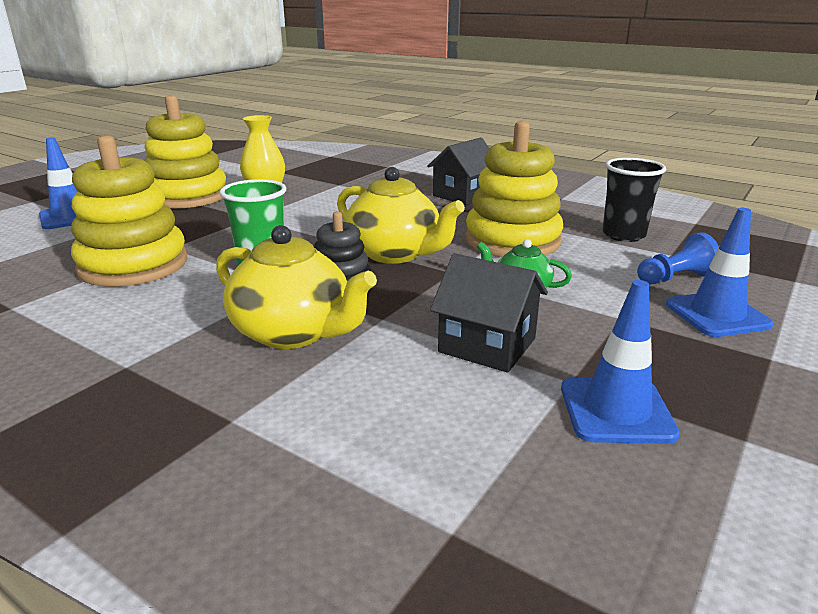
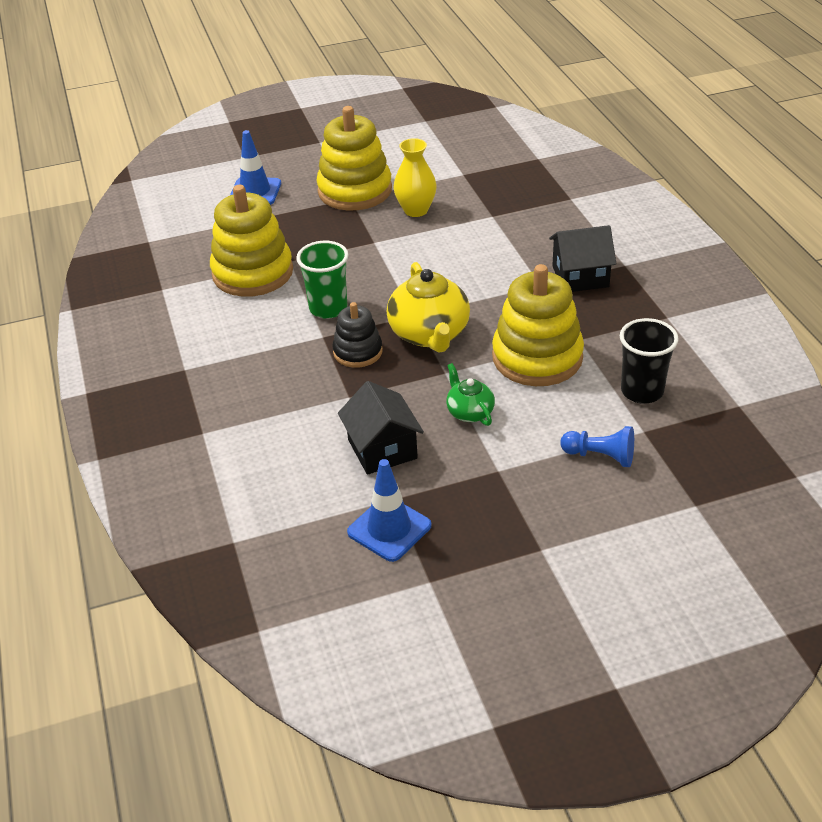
camera: 40 degrees right, 15 degrees up
yellow teapot [216,225,377,349] -> none
blue traffic cone [666,208,773,337] -> none

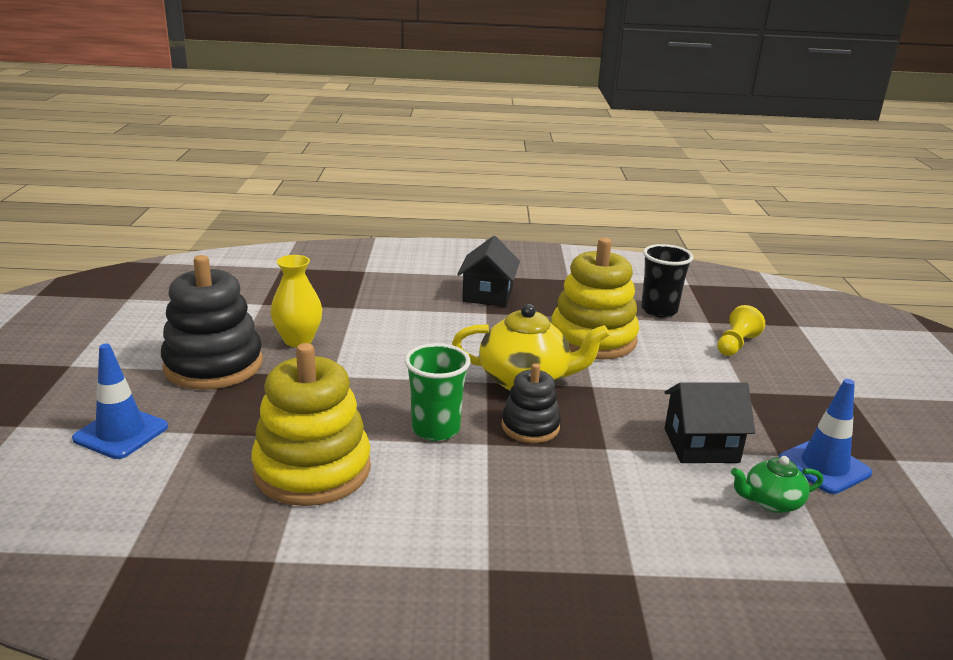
camera: 75 degrees left, 15 degrees down
yellow stacking toy [316,106,392,210] -> black stacking toy [161,255,263,390]
green teapot [446,363,495,426] -> green teapot moved to [731,456,823,513]
blue pawn [560,426,634,467] -> yellow pawn [717,305,765,356]

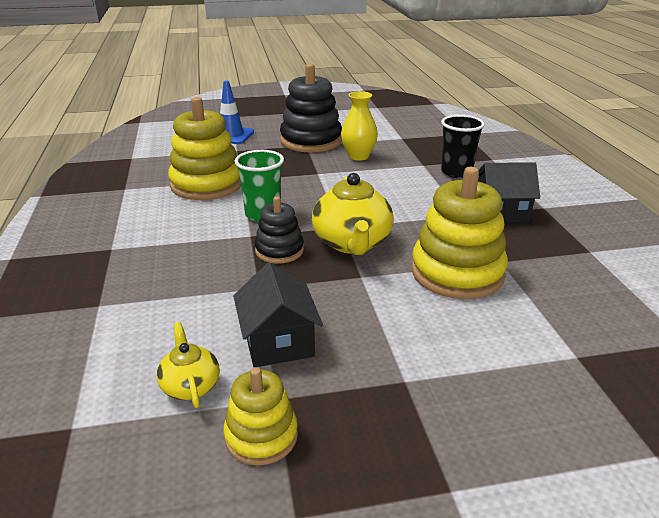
camera: 80 degrees right, 5 degrees up
black cup [641,244,694,318] -> black cup moved to [441,115,485,178]
yellow pawn [717,305,765,356] -> none
green teapot [731,456,823,513] -> yellow teapot [157,322,220,408]
blue traffic cone [779,379,872,494] -> yellow stacking toy [223,367,298,466]

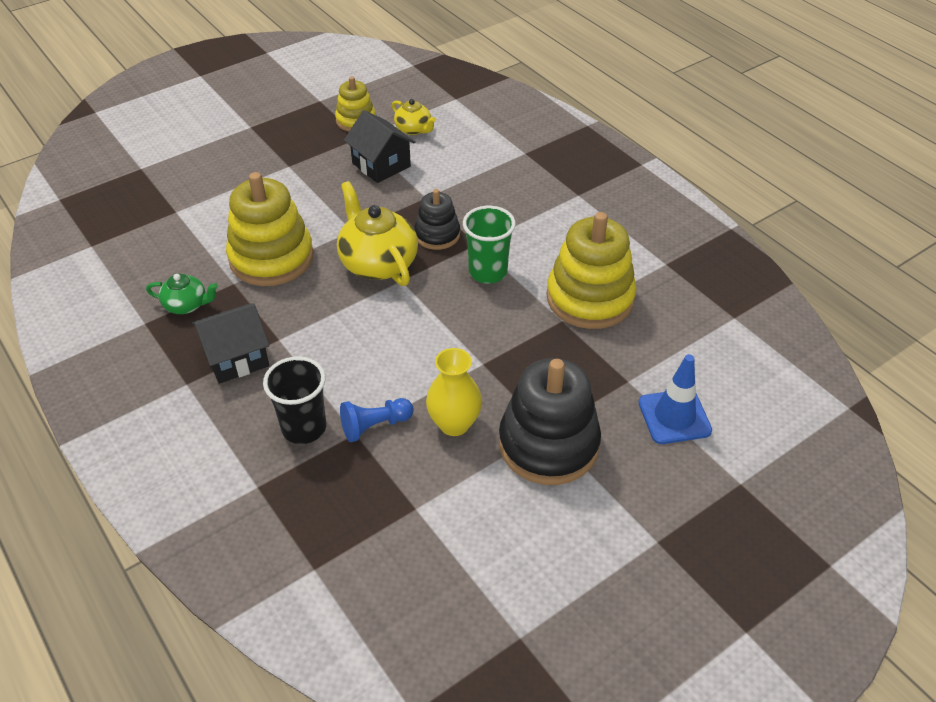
camera: 155 degrees right, 15 degrees up
none -> green teapot [146,274,218,314]
none -> blue pawn [340,398,414,442]

